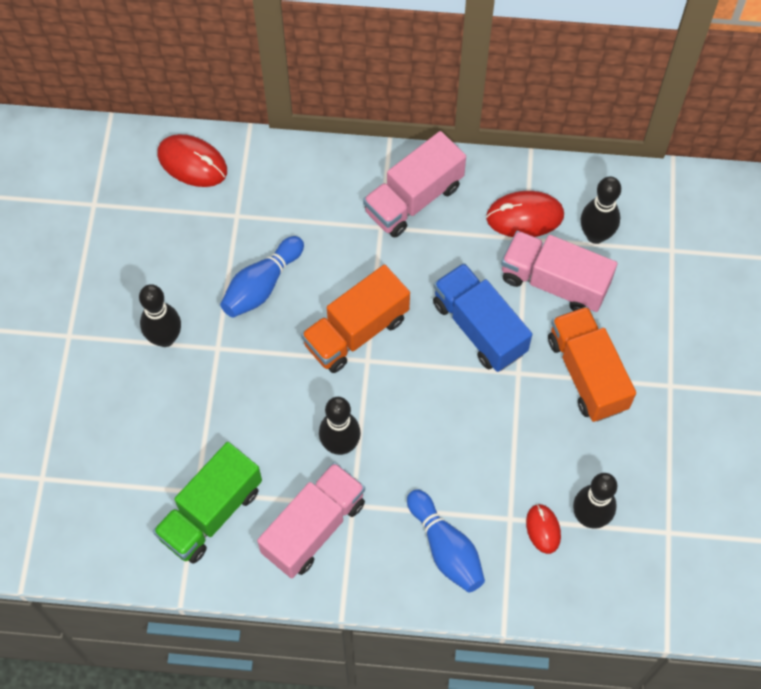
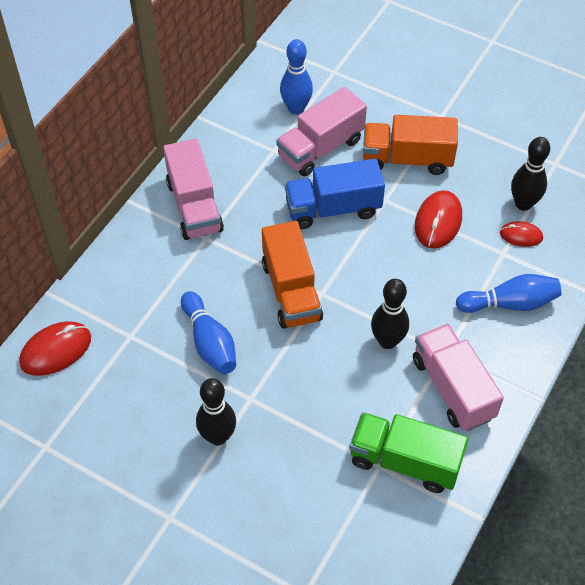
camera: 65 degrees left, 10 degrees down
green truck [153,442,262,564] -> green truck turned 135 degrees clockwise [350,412,469,493]
red mouse [486,191,564,237] -> red mouse moved to [415,190,462,249]
black bowling pin [581,176,621,244] -> blue bowling pin [280,39,313,115]

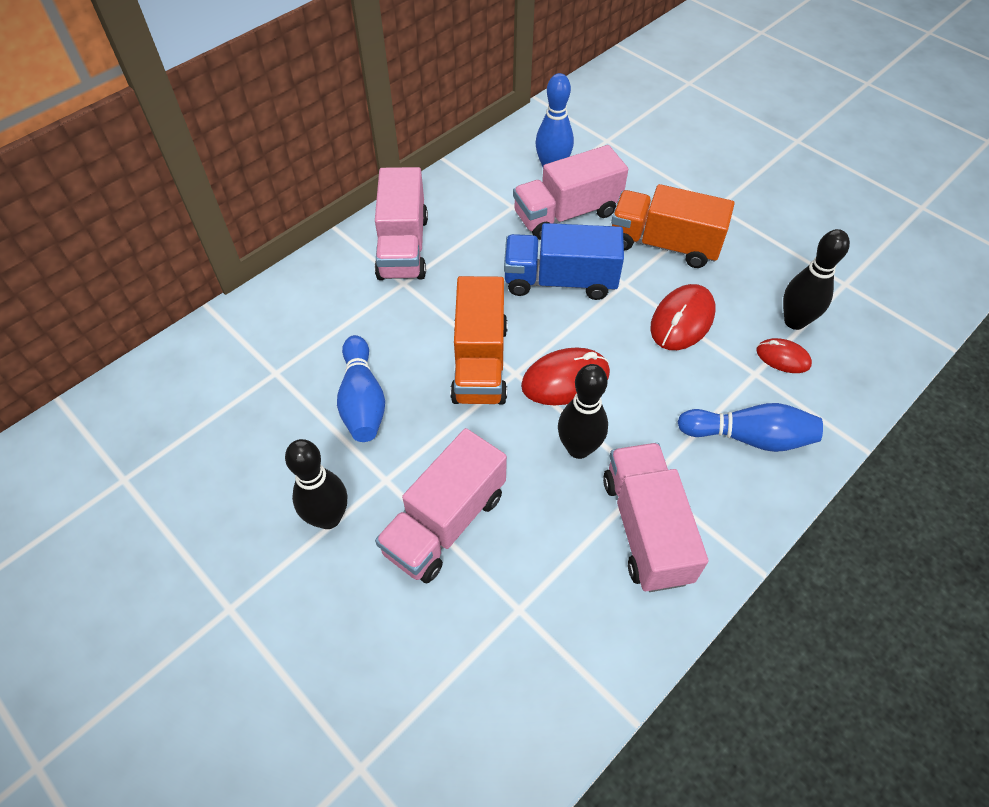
camera: 15 degrees right, 0 degrees up
red mouse [19,321,91,376] -> red mouse moved to [521,347,610,405]
green truck [350,412,469,493] -> none
none -> pink truck [375,428,507,583]

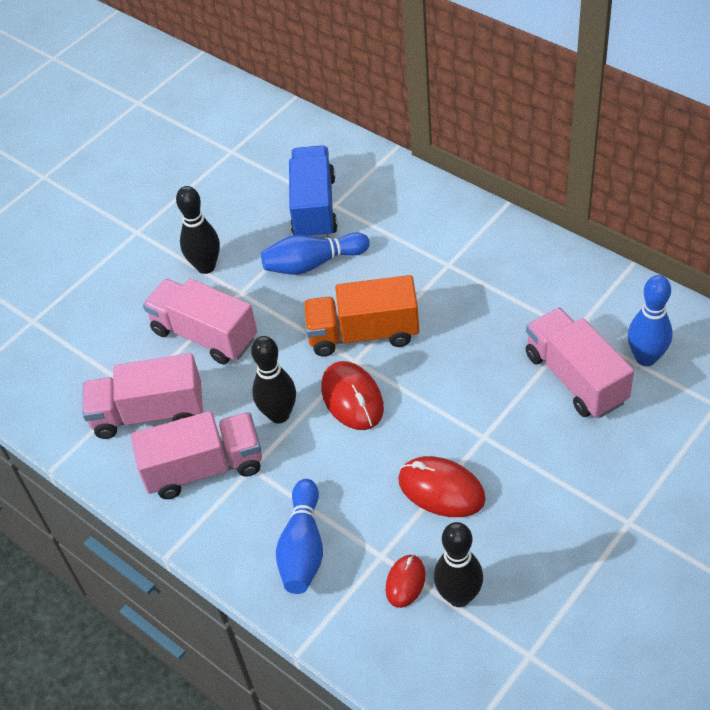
camera: 90 degrees right, 5 degrees down
pink truck [375,167,428,280] -> pink truck moved to [82,353,203,439]
blue truck [504,223,624,300] -> blue truck moved to [289,145,337,238]
orange truck [611,184,735,268] -> none

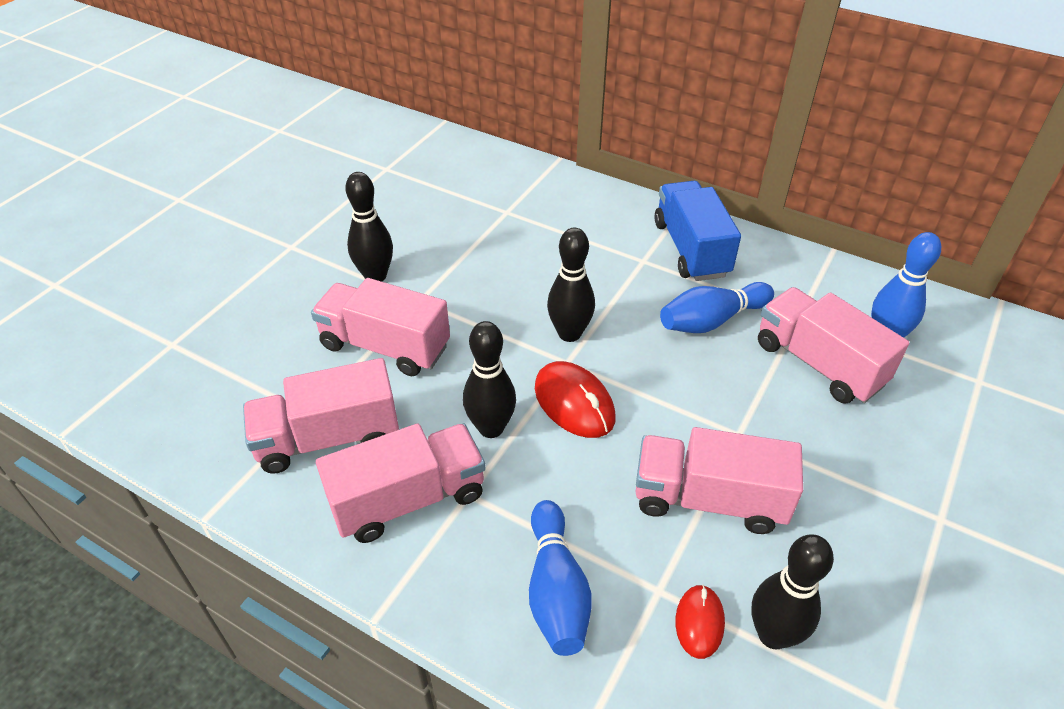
camera: 15 degrees left, 5 degrees down
blue bowling pin [261,232,370,275] -> blue bowling pin moved to [660,282,774,333]
blue truck [289,145,337,238] -> blue truck moved to [654,181,741,281]
orange truck [303,275,419,356] -> black bowling pin [547,228,595,342]
red mouse [398,456,486,517] -> pink truck [635,427,803,534]

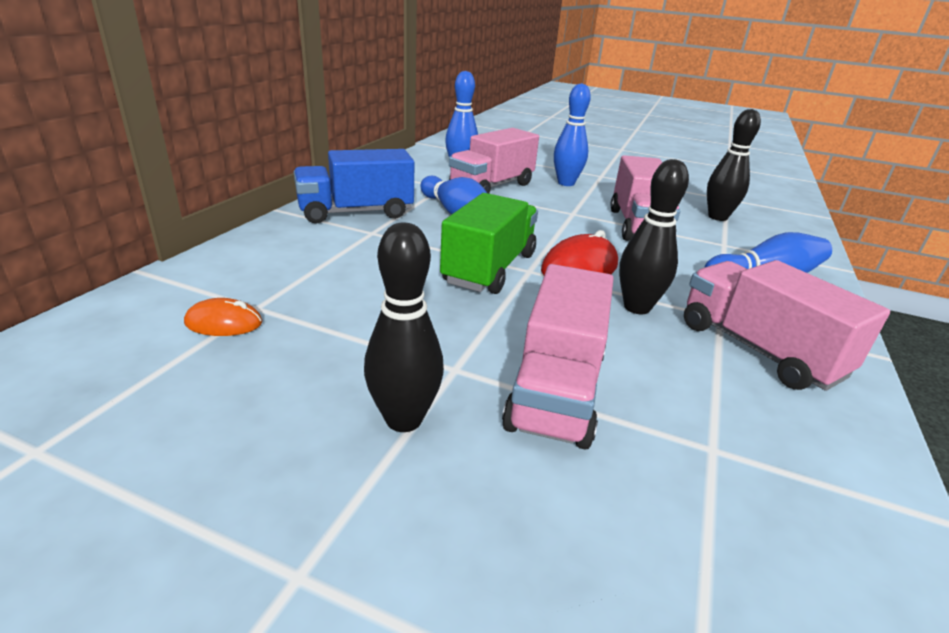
camera: 100 degrees left, 15 degrees down
pink truck [243,358,399,474] -> none
black bowling pin [547,228,595,342] -> green truck [440,193,538,294]
red mouse [675,585,725,659] -> none
none -> orange mouse [184,298,262,336]
none -> blue bowling pin [554,83,591,186]

